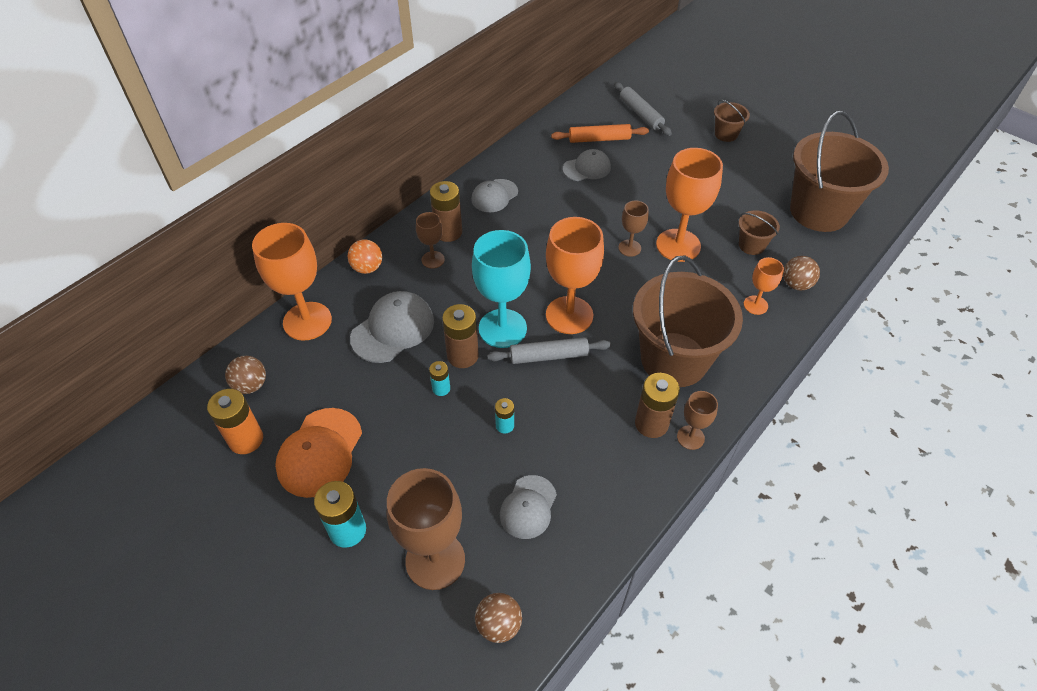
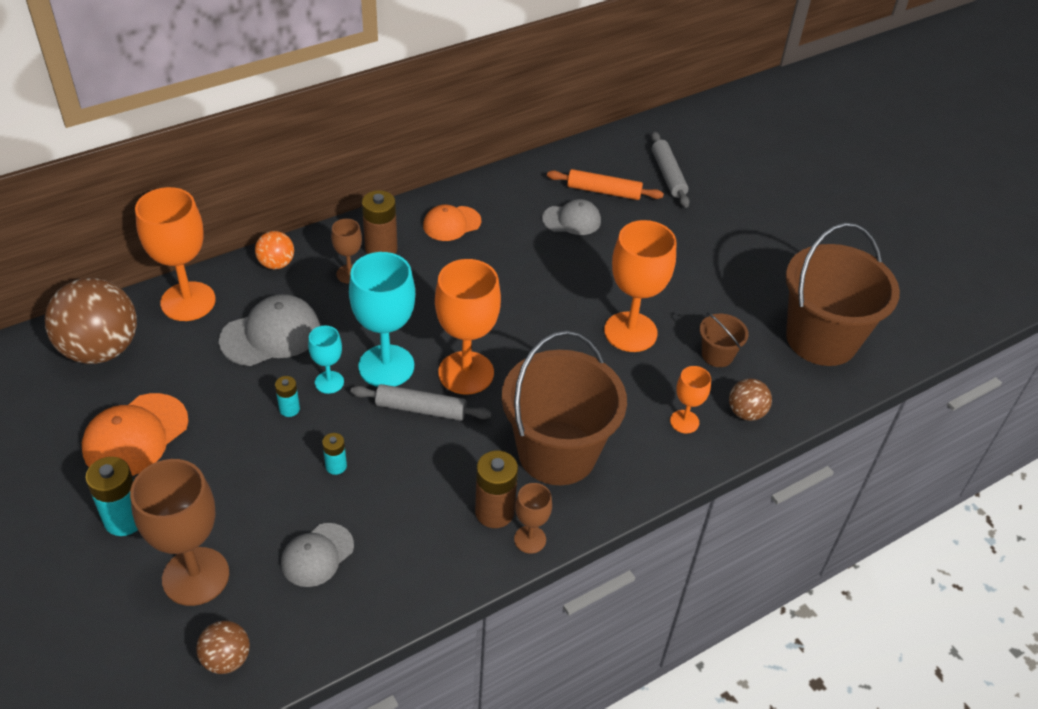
camera: 15 degrees right, 5 degrees down
orange battery [207,389,263,454] -> none
brown ball [225,356,266,394] -> brown ball [45,278,137,364], size x2.04
brown battery [442,304,479,368] -> turquoise goblet [308,326,344,394]
grey cap [471,179,518,212] -> orange cap [423,204,481,241]
brown goblet [618,200,649,257] -> none
brown bucket [714,100,750,142] -> none

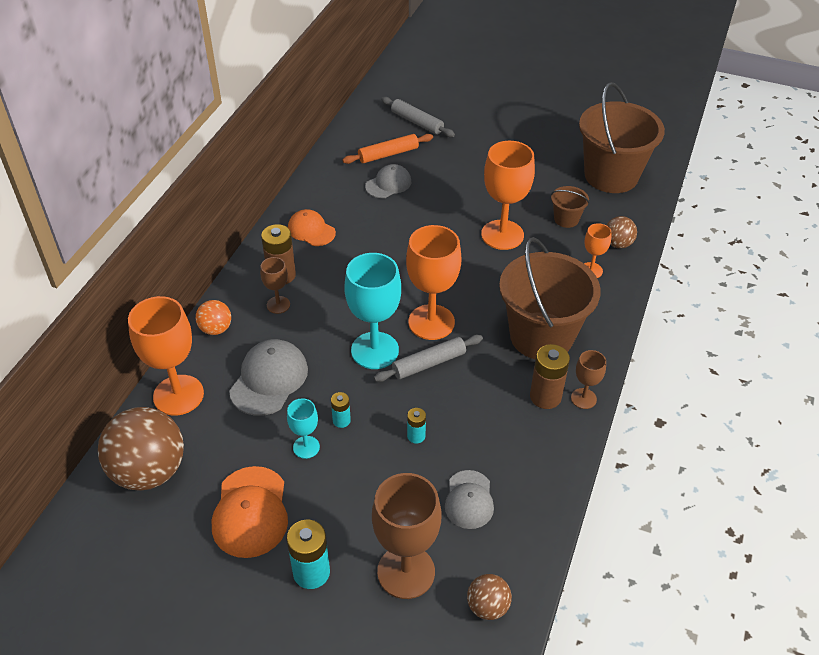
camera: 35 degrees left, 0 degrees up
turquoise goblet [308,326,344,394] -> turquoise goblet moved to [287,398,320,459]
orange cap [423,204,481,241] -> orange cap turned 105 degrees clockwise [288,209,336,246]

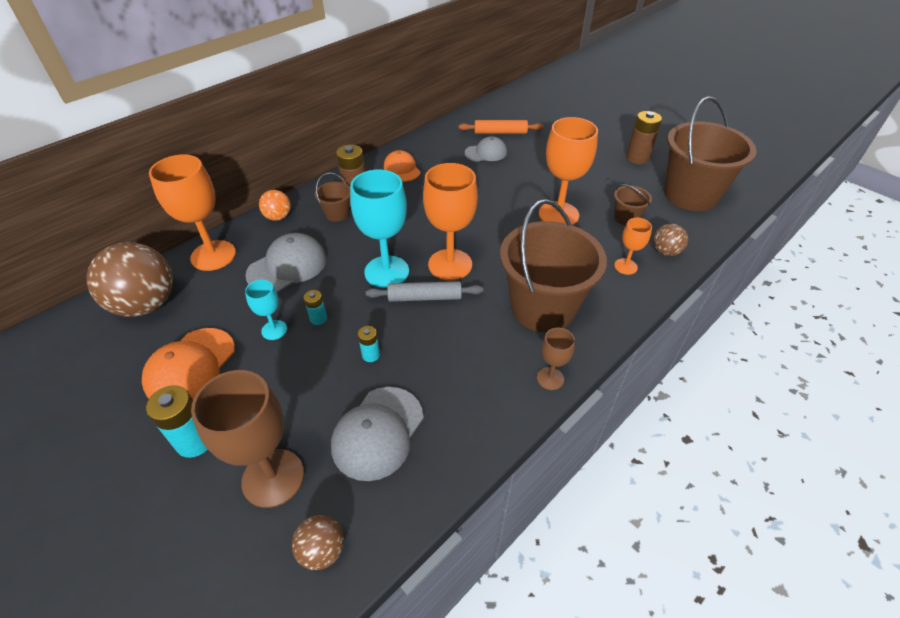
camera: 25 degrees right, 0 degrees up
brown goblet [260,257,290,314] -> brown bucket [315,173,350,222]
grey rolling pin [381,97,455,137] -> none
grey cap [445,470,494,529] -> grey cap [331,387,424,481], size x1.52
brown battery [530,344,570,409] -> brown battery moved to [626,111,662,164]

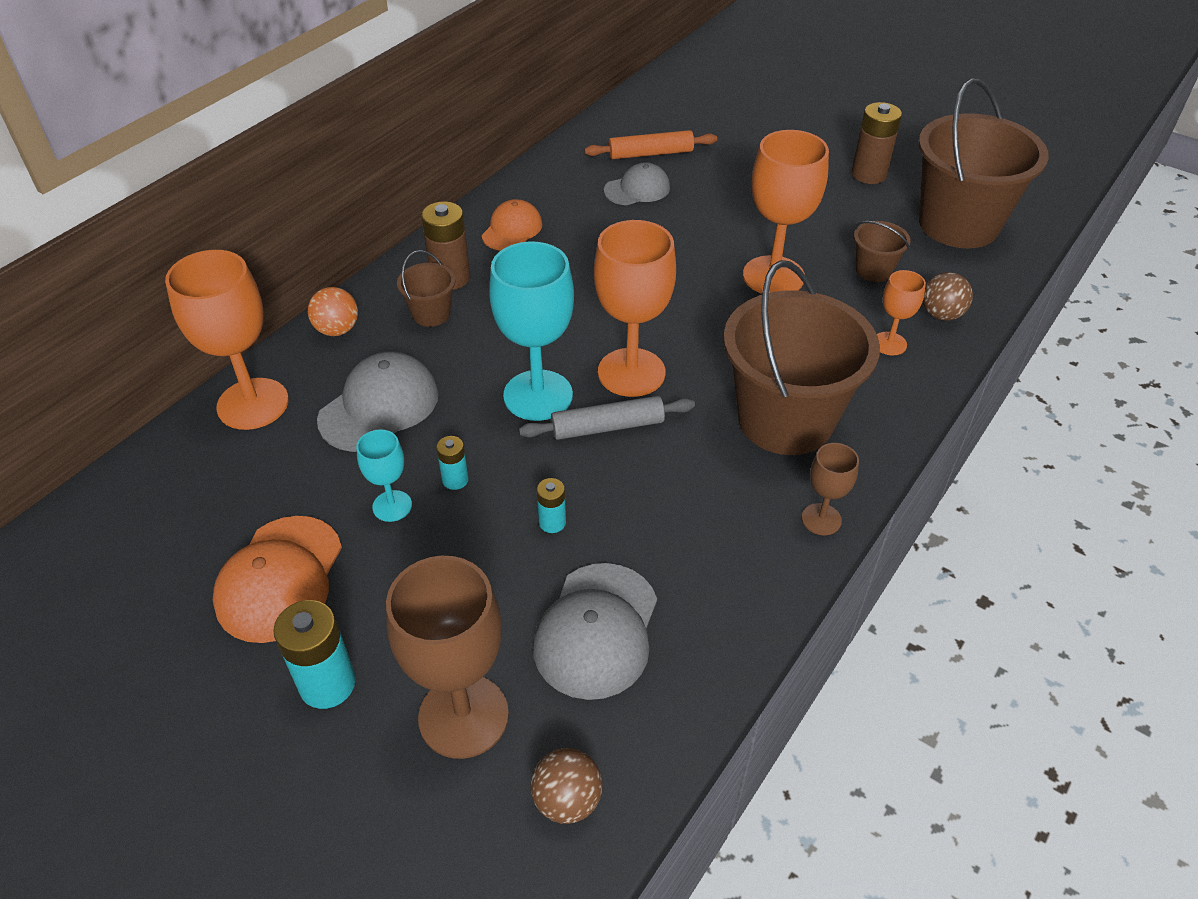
camera: 10 degrees left, 0 degrees up
brown ball [87,242,173,317] -> none
orange cap [384,150,421,182] -> orange cap turned 60 degrees clockwise [482,199,542,251]

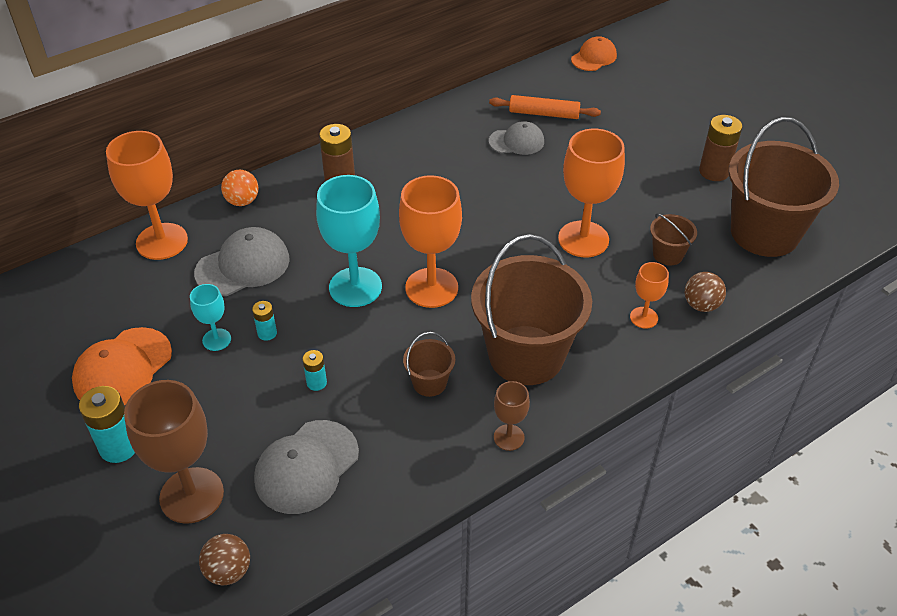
camera: 20 degrees right, 0 degrees up
brown bucket [397,250,456,327] -> brown bucket moved to [403,332,455,397]
orange cap [482,199,542,251] -> orange cap moved to [571,36,617,71]
grey rolling pin [519,396,695,440] -> none

